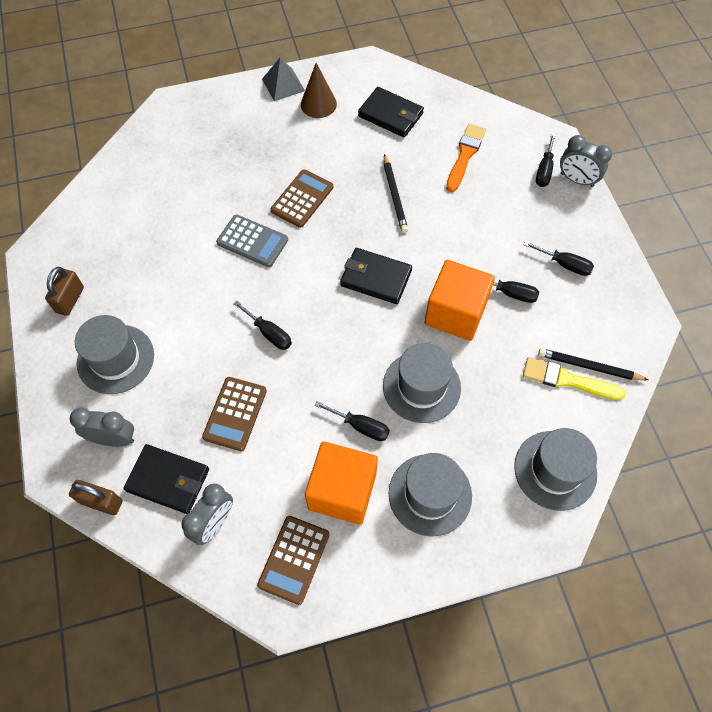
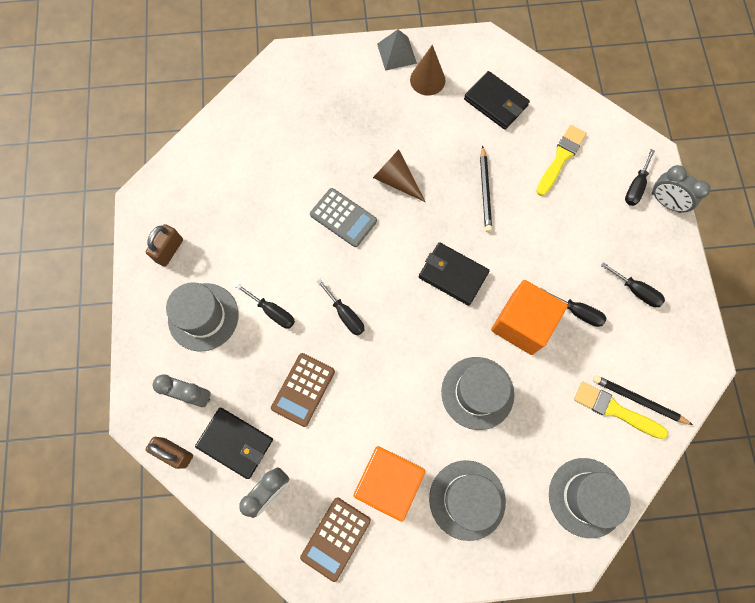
camera: 10 degrees right, 10 degrees up
brown calculator [270,169,333,228] -> brown cone [373,150,426,202]
black screwdriver [315,401,390,441] -> black screwdriver moved to [236,284,295,328]
orange brush [446,124,486,192] -> yellow brush [536,125,587,196]

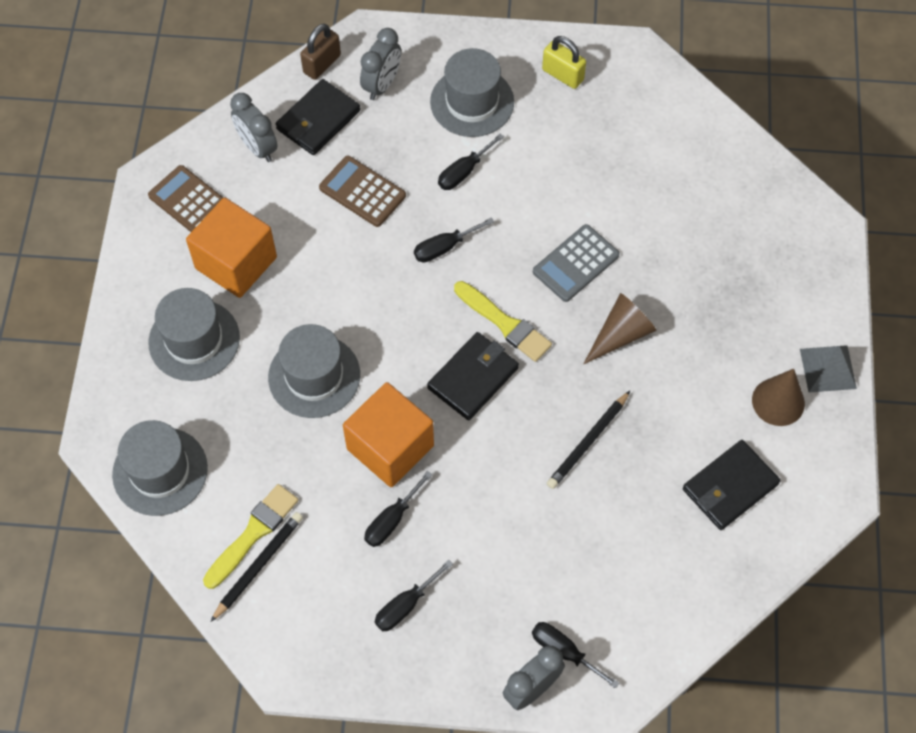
camera: 100 degrees right, 10 degrees down
brown padlock [146,224,183,266] -> yellow padlock [542,36,586,89]
black pencil [480,145,492,232] -> black pencil turned 60 degrees counterclockwise [547,391,630,489]
yellow brush [536,125,587,196] -> yellow brush moved to [454,281,552,362]

